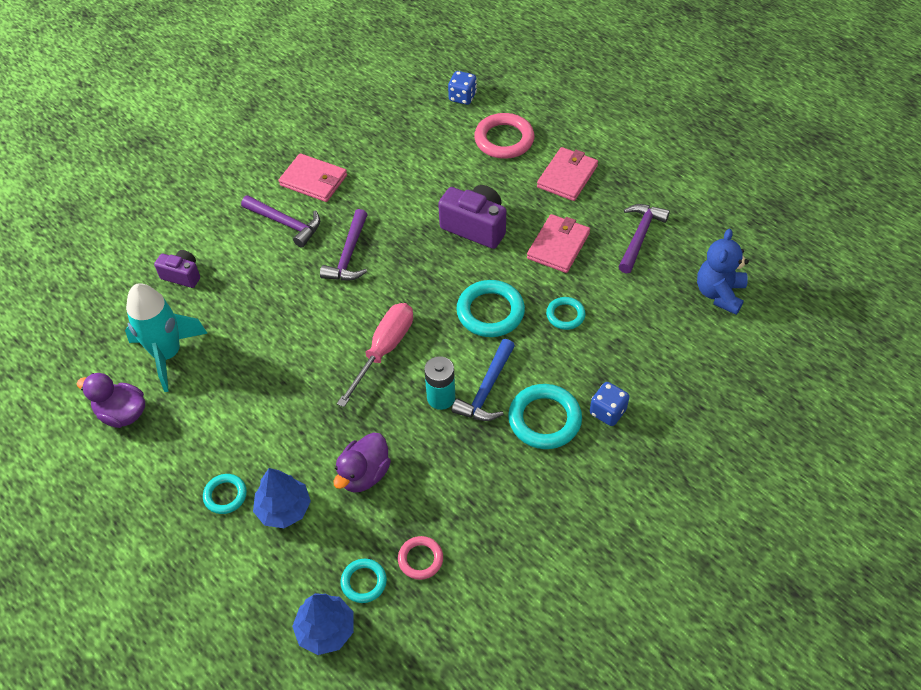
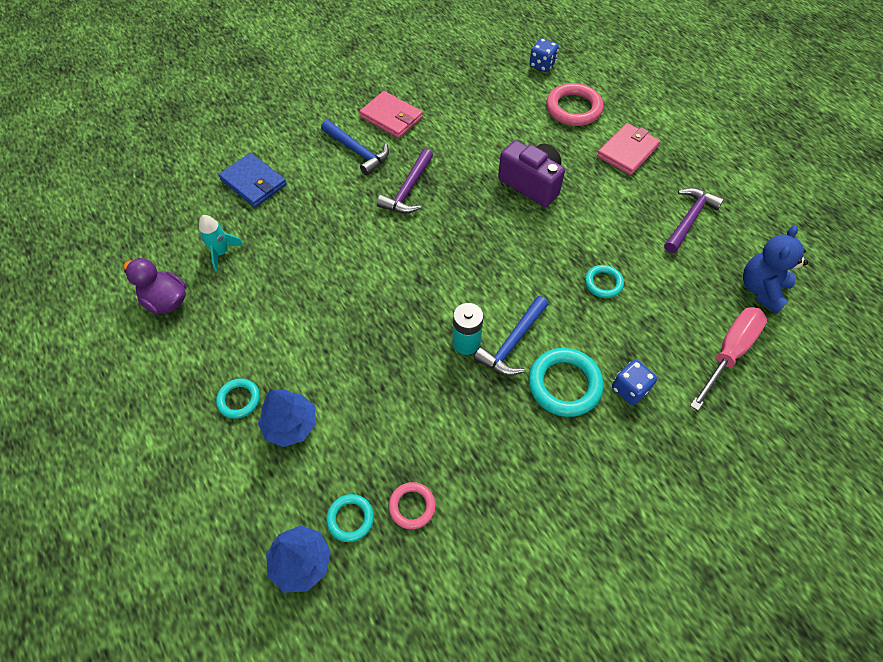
camera: 10 degrees right, 5 degrees up
turquoise rocket [125,283,208,392] -> turquoise rocket [199,215,244,272], size x0.54
purple camera [154,250,200,288] -> blue wallet [219,153,287,207]
purple hammer [241,195,320,247] -> blue hammer [321,120,389,176]
purple duck [334,433,391,492] -> none
pink screwdriver [337,303,413,407] -> pink screwdriver moved to [690,307,767,411]
turquoise ring [456,280,525,337] -> none
pink wallet [527,214,590,273] -> none

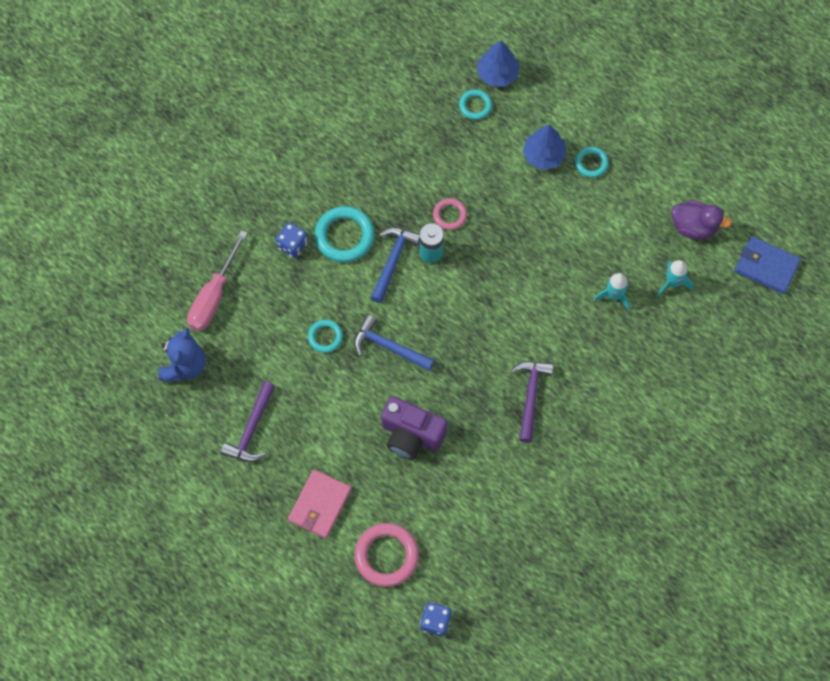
camera: 165 degrees right, 10 degrees up
blue wallet [219,153,287,207] -> blue wallet moved to [734,236,801,294]
blue hammer [321,120,389,176] -> blue hammer moved to [354,314,435,371]
pink wallet [359,91,423,138] -> none
pink ring [389,482,436,529] -> pink ring moved to [433,198,467,230]
none -> turquoise rocket [594,273,630,311]

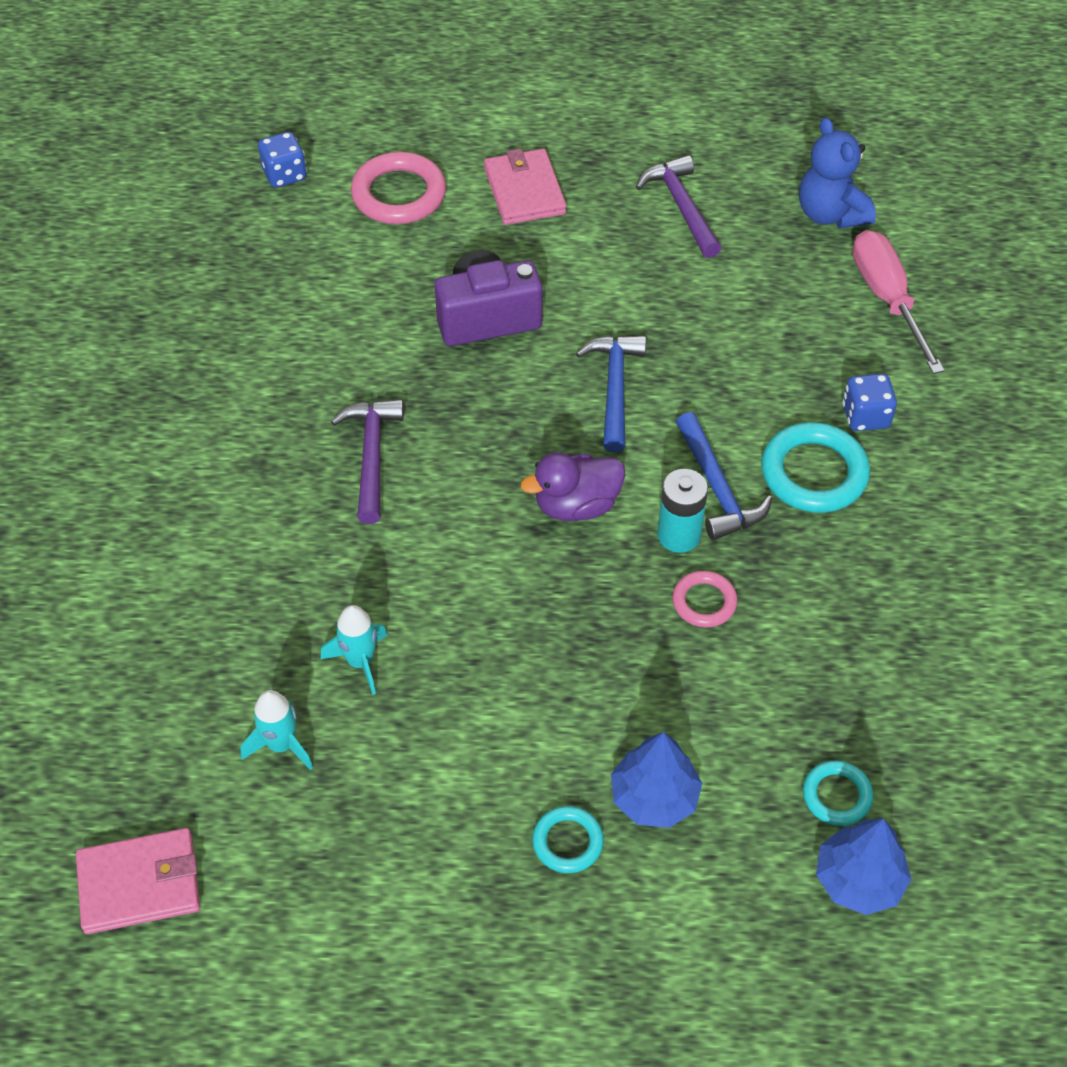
camera: 140 degrees right, 15 degrees down
turquoise ring [308,319,343,353] -> none
blue hammer [354,314,435,371] -> blue hammer turned 75 degrees counterclockwise [576,335,646,452]
purple hammer [510,361,554,443] -> purple hammer turned 150 degrees counterclockwise [331,399,404,524]
purple duck [672,200,731,239] -> purple duck moved to [521,452,625,521]
blue wallet [734,236,801,294] -> pink wallet [76,828,200,934]

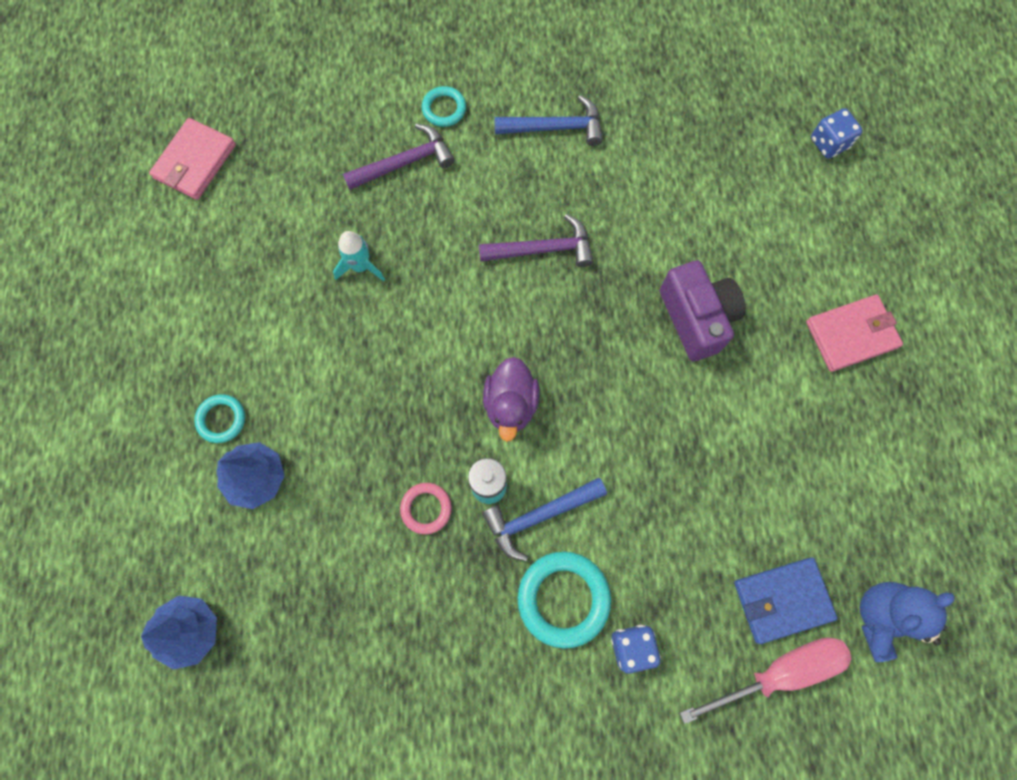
camera: 85 degrees right, 20 degrees up
pink wallet [76,828,200,934] -> pink wallet turned 45 degrees clockwise [149,118,236,200]
turquoise rocket [241,690,313,770] -> none
pink ring [351,152,446,224] -> none
purple duck [521,452,625,521] -> purple duck turned 150 degrees counterclockwise [483,357,539,442]
blue hammer [576,335,646,452] -> blue hammer moved to [495,95,603,146]
purple hammer [636,155,721,258] -> purple hammer moved to [343,124,455,190]
turquoise ring [803,761,873,826] -> turquoise ring moved to [422,86,466,127]
none -> blue wallet [734,558,838,644]

